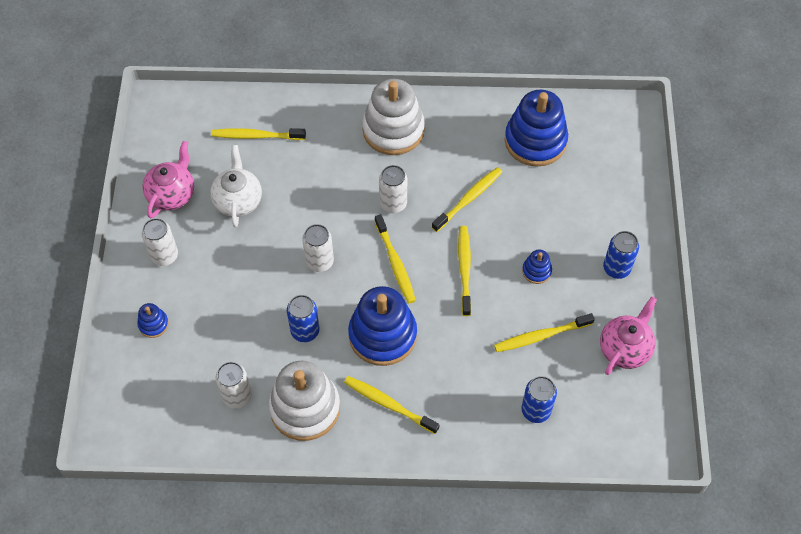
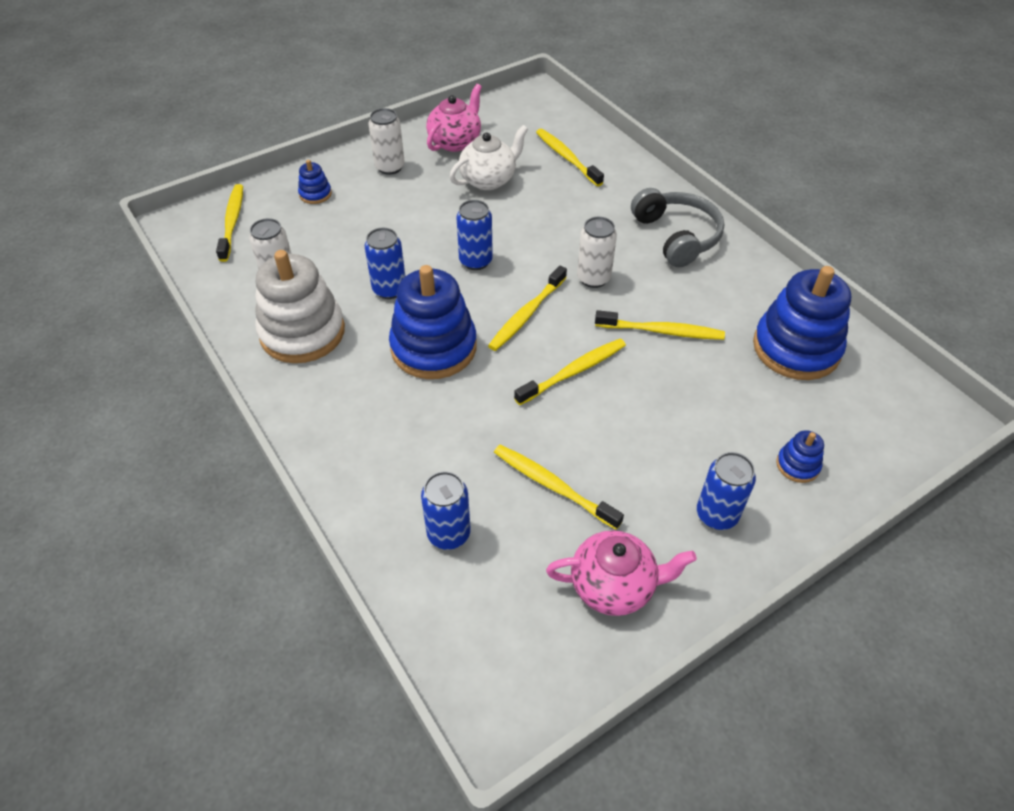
camera: 55 degrees right, 10 degrees down
pink teapot [142,141,194,218] -> pink teapot turned 45 degrees counterclockwise [426,84,482,152]
white can [302,224,334,272] -> blue can [457,200,493,270]
yellow toothbrush [344,376,440,434] -> yellow toothbrush moved to [216,184,243,262]
white stacking toy [362,79,425,155] -> grey headphones [631,188,724,267]
blue stacking toy [522,250,552,284] -> blue stacking toy moved to [776,430,824,483]

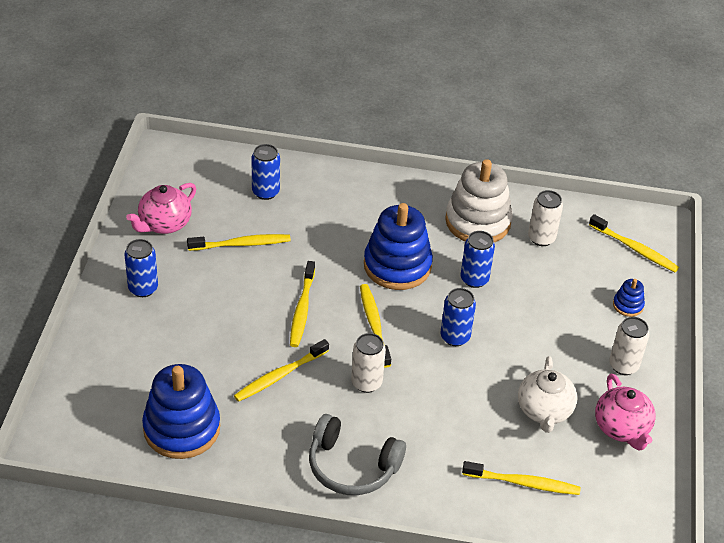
camera: 130 degrees right, 5 degrees down
blue stacking toy [776,430,824,483] -> none

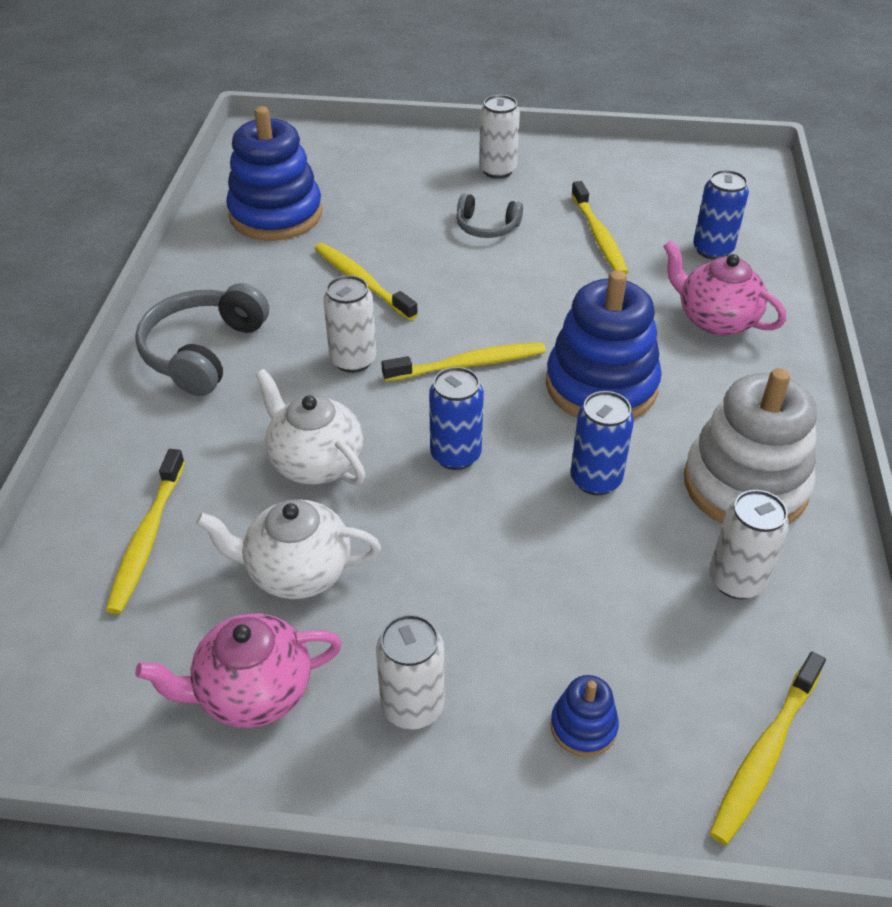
camera: 90 degrees right, 0 degrees up
blue can [124,239,158,297] -> white can [479,95,520,179]
pink teapot [126,183,196,234] -> pink teapot moved to [663,241,786,336]
yellow toothbrush [290,261,315,347] -> none
none -> white teapot [255,369,366,485]
none -> grey headphones [456,193,523,238]

